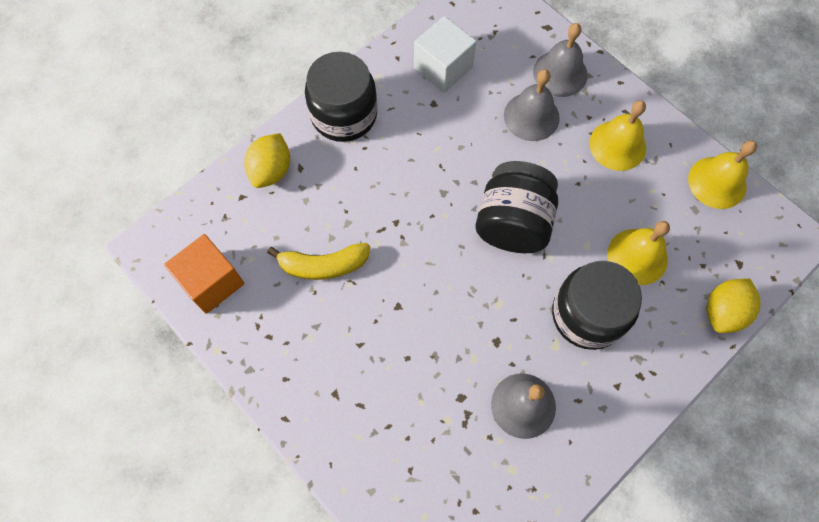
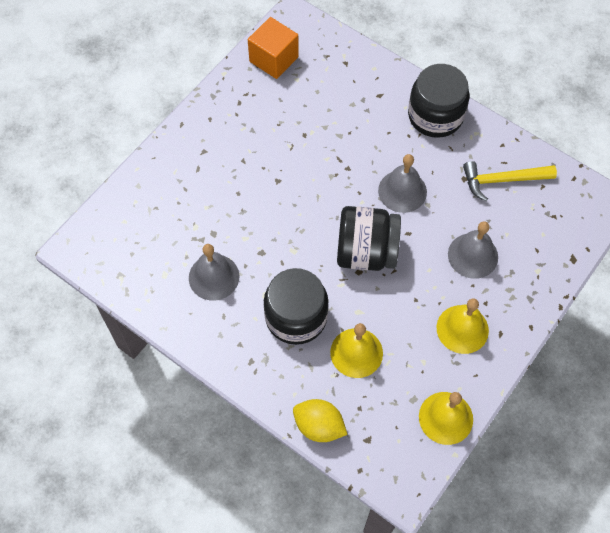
camera: 80 degrees right, 5 degrees down
yellow lemon [244,133,290,188] -> none
yellow banana [267,243,370,280] -> none
white cube [414,16,476,93] -> yellow hammer [463,161,557,201]
grey bell [533,23,588,97] -> grey bell moved to [378,154,427,213]

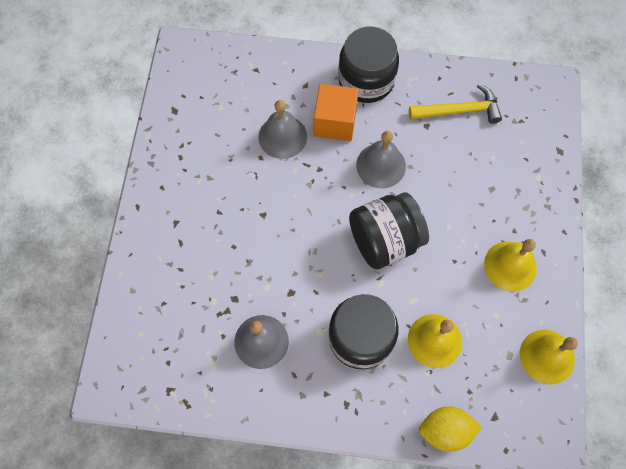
camera: 30 degrees left, 5 degrees up
orange cube [248,17,299,79] -> orange cube moved to [314,84,359,141]
grey bell [448,221,498,279] -> grey bell moved to [258,100,307,159]
yellow hammer [463,161,557,201] -> yellow hammer turned 150 degrees counterclockwise [409,84,502,124]

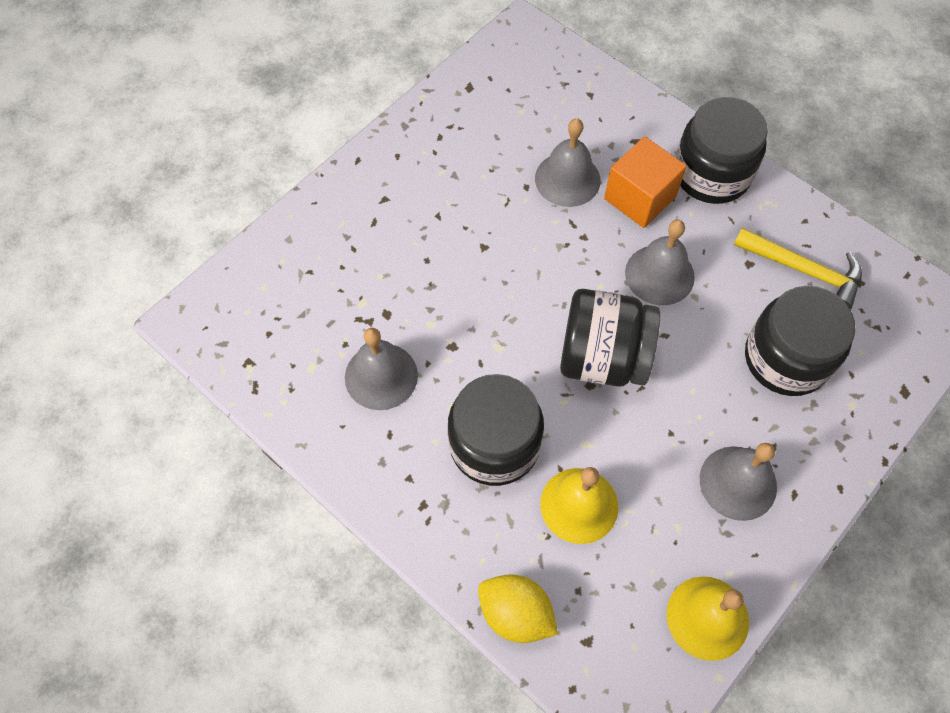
camera: 35 degrees right, 5 degrees down
yellow bell [484,239,537,291] -> grey bell [700,443,777,521]
none -> black jar [745,286,856,396]

